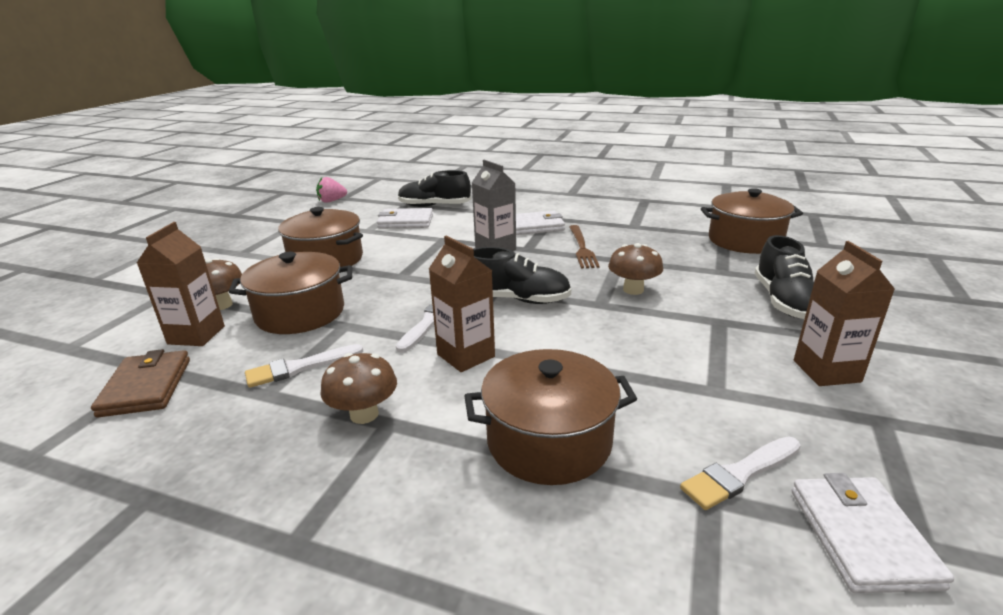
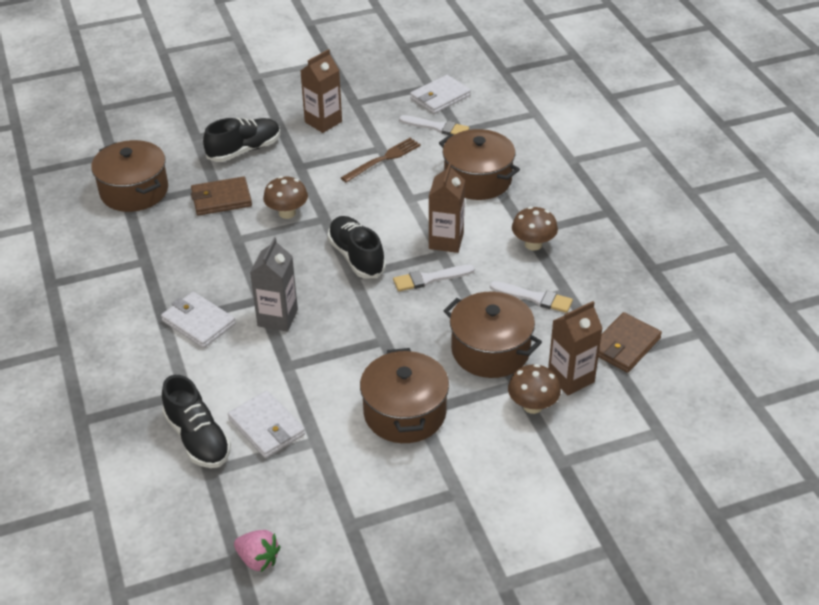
camera: 130 degrees left, 15 degrees up
brown fork [569,225,600,268] -> brown fork moved to [341,138,421,183]
none -> brown wallet [191,177,252,216]

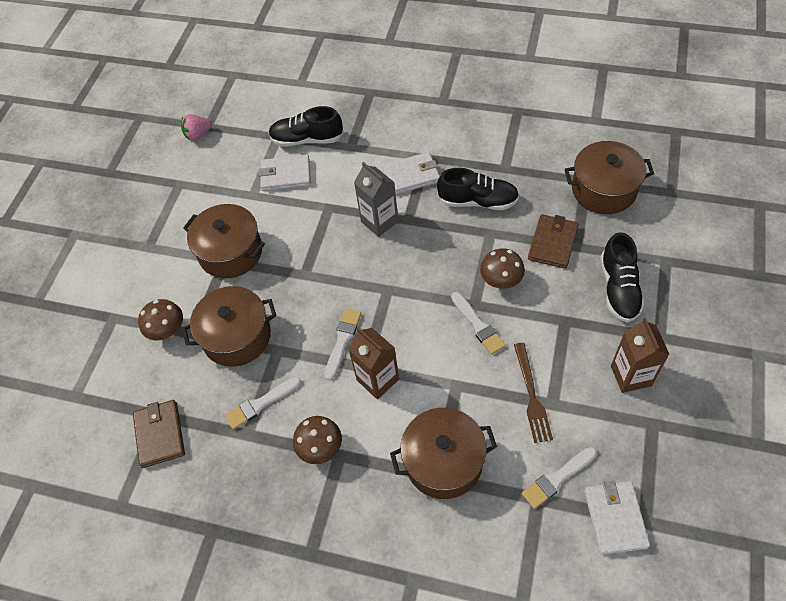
camera: 130 degrees right, 15 degrees up
black shoe [327,216,386,278] -> black shoe moved to [437,168,519,210]
brown carton [548,301,603,395] -> none
none -> white brush [451,292,506,355]

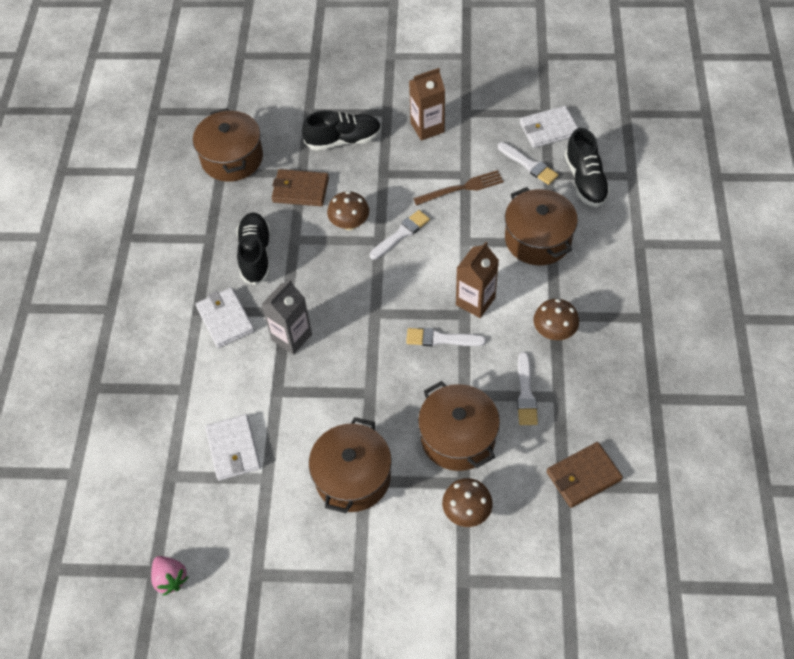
camera: 105 degrees left, 0 degrees up
white brush [225,377,301,430] -> white brush turned 45 degrees clockwise [517,352,538,425]
black shoe [269,106,344,147] -> black shoe moved to [565,128,610,207]

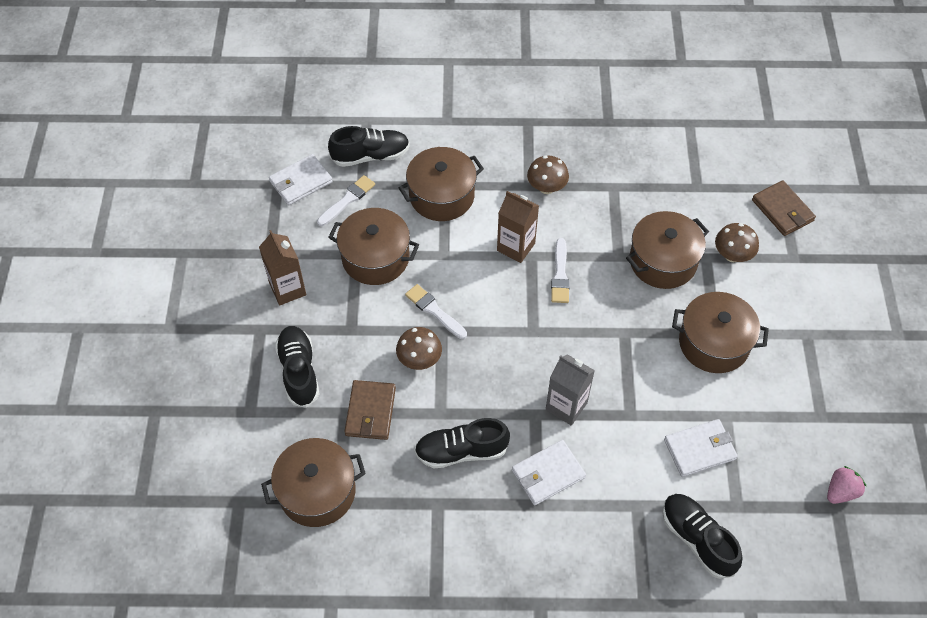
camera: 95 degrees left, 0 degrees up
brown fork [413,170,504,205] -> brown pot [328,208,419,285]
white brush [517,352,538,425] -> none
white wallet [520,106,578,148] -> white wallet turned 75 degrees clockwise [269,154,333,205]
brown wallet [546,442,623,508] -> brown wallet moved to [752,181,816,236]
none -> black shoe [662,494,743,579]

